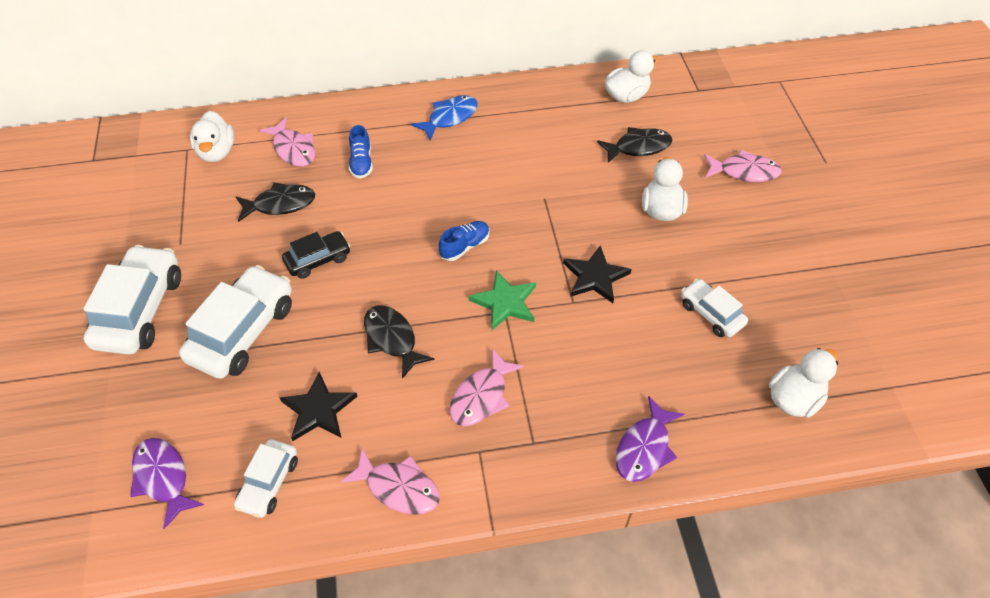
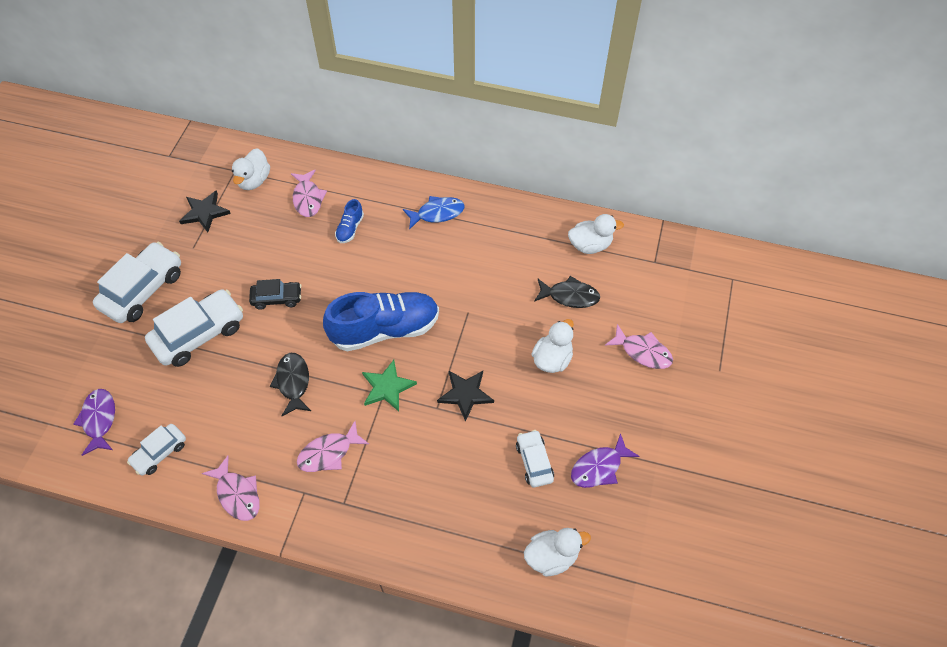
camera: 25 degrees right, 5 degrees up
black fish [236,182,315,222] -> none
black star [280,372,358,441] -> black star moved to [179,190,231,232]
blue shoe [439,221,490,261] -> blue shoe [323,292,439,351], size x2.30
purple fish [616,396,685,482] -> purple fish moved to [571,433,640,488]

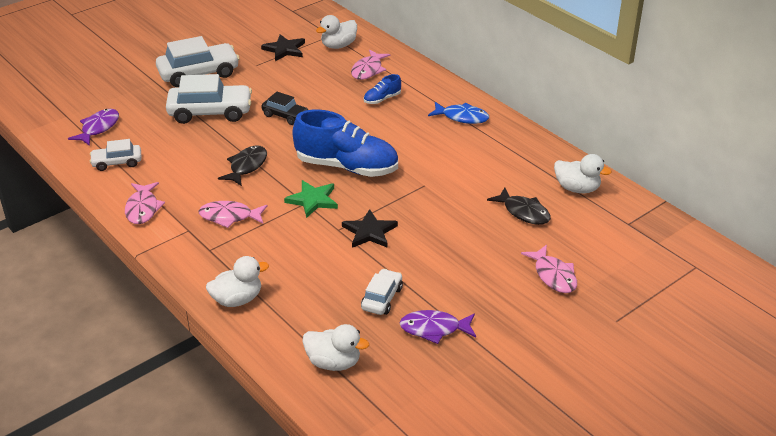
camera: 35 degrees right, 20 degrees down
white duck [531,319,574,373] -> white duck moved to [206,256,269,307]

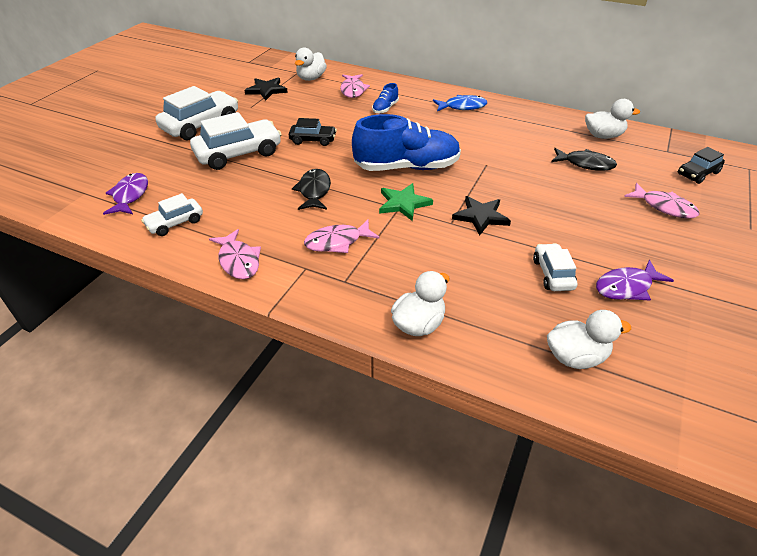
camera: 25 degrees left, 5 degrees up
none -> black car [678,147,725,184]

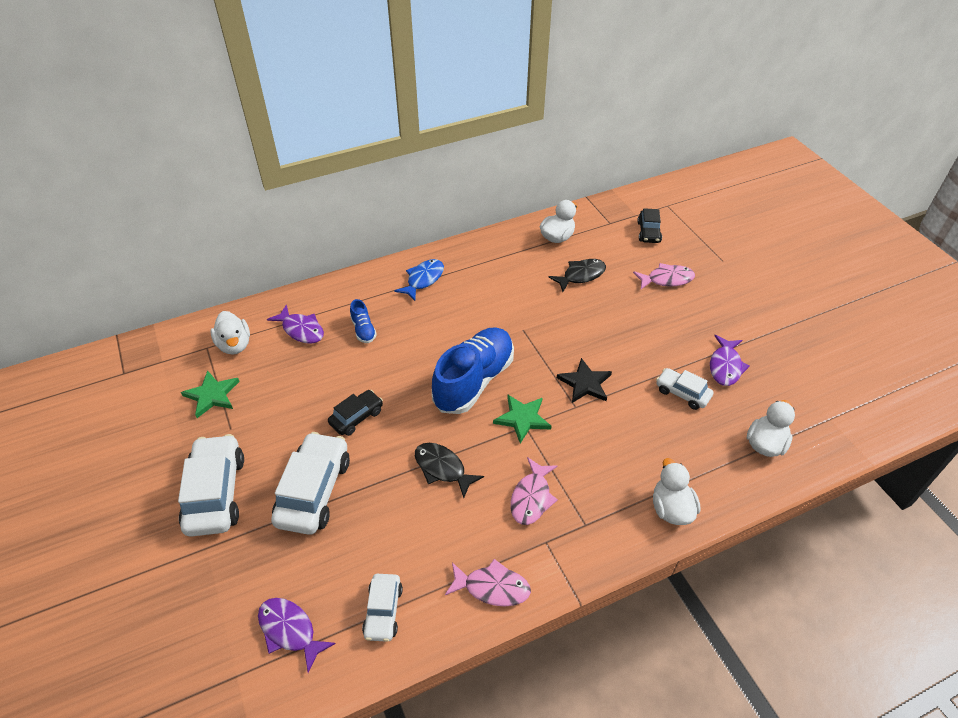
camera: 50 degrees left, 5 degrees up
black star [245,77,288,100] -> green star [181,370,240,418]
pink fish [340,74,370,98] -> purple fish [267,304,324,344]

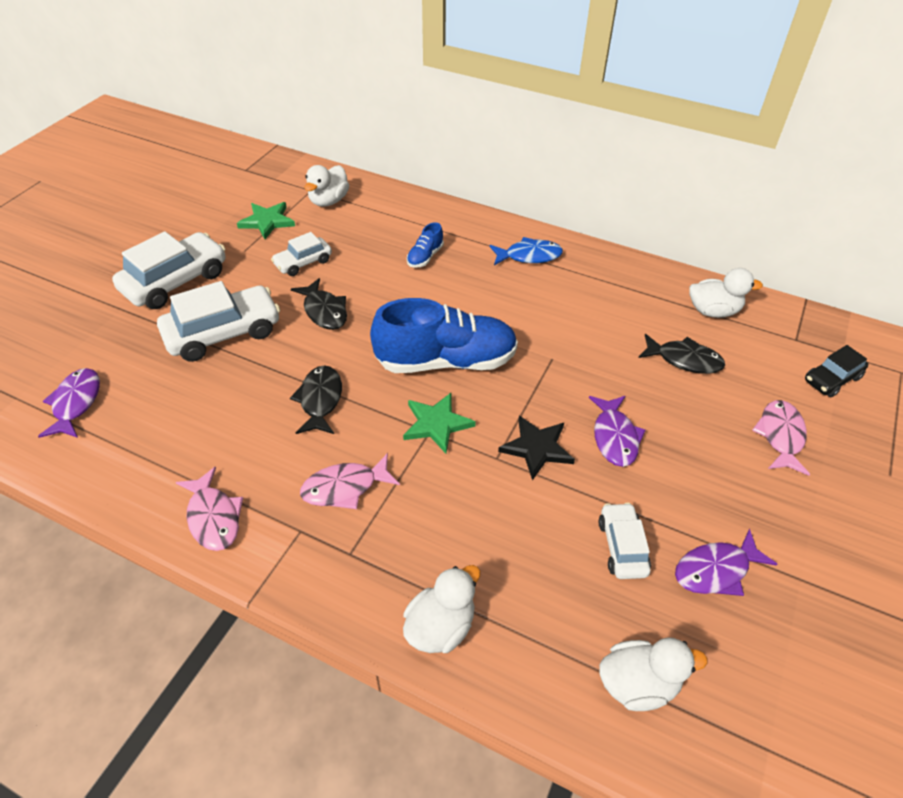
camera: 50 degrees right, 0 degrees up
purple fish [267,304,324,344] -> purple fish moved to [589,396,645,467]
black car [328,390,383,436] -> black fish [291,278,347,330]
white car [362,574,403,642] -> white car moved to [271,232,332,276]
pink fish [633,263,695,289] -> pink fish turned 120 degrees counterclockwise [752,400,810,476]

